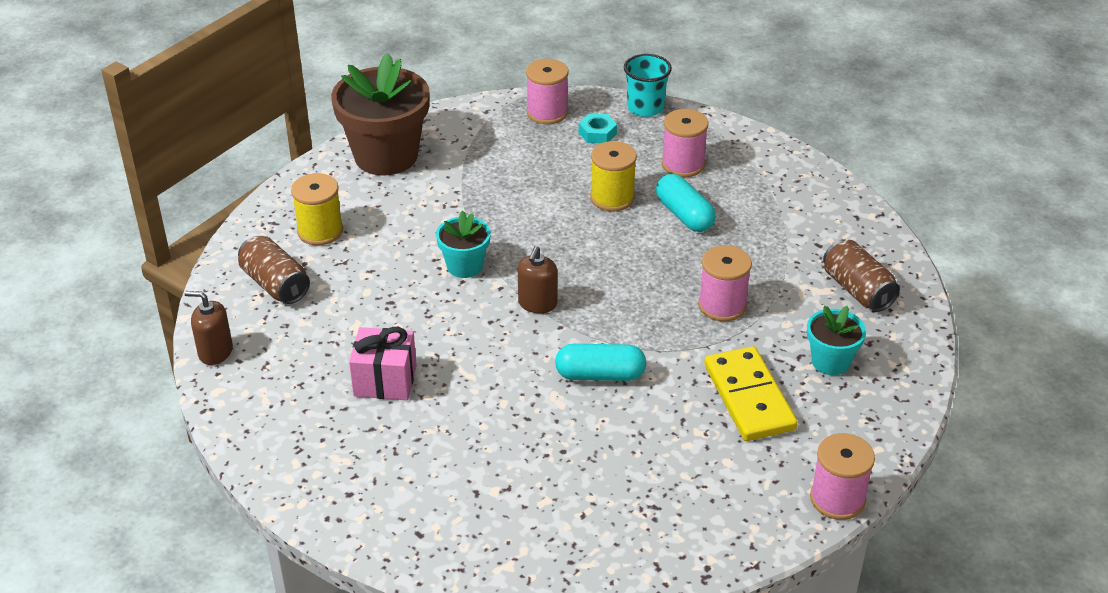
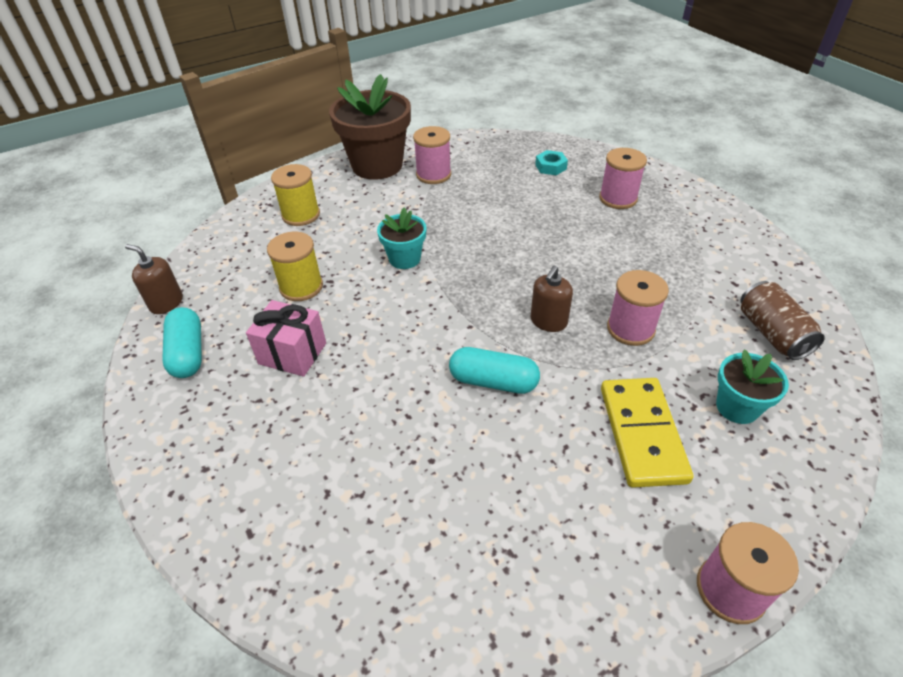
camera: 15 degrees right, 5 degrees up
brown can [238,236,310,304] -> none
brown soap dispenser [518,246,558,313] -> brown soap dispenser moved to [531,266,573,332]
pink spool [526,59,569,124] -> pink spool moved to [413,126,451,184]
yellow spool [590,141,637,211] -> yellow spool moved to [267,232,323,301]
turquoise cup [624,54,672,117] -> none
turquoise capsule [656,174,716,232] -> turquoise capsule moved to [162,307,202,378]

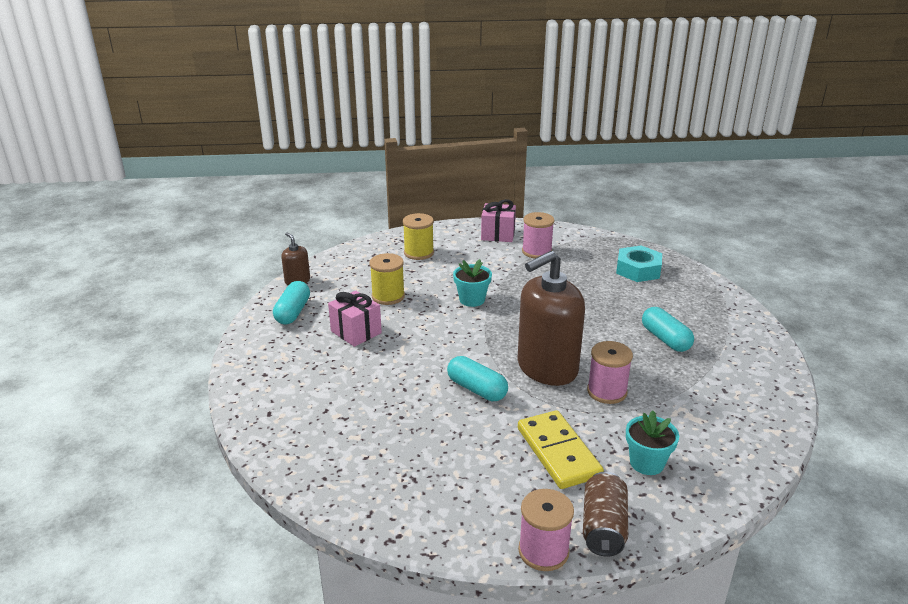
camera: 25 degrees right, 15 degrees down
brown flower pot [329,74,411,180] -> pink gift [481,199,516,242]
brown soap dispenser [531,266,573,332] -> brown soap dispenser [517,251,585,386], size x2.20
turquoise nut [535,150,568,175] -> turquoise nut [616,246,662,282], size x1.72
pink spool [599,148,647,209] -> none
yellow domino [601,378,693,488] -> yellow domino turned 45 degrees counterclockwise [518,410,604,489]
brown can [740,281,825,360] -> brown can moved to [583,472,628,557]
none -> turquoise capsule [642,307,694,352]

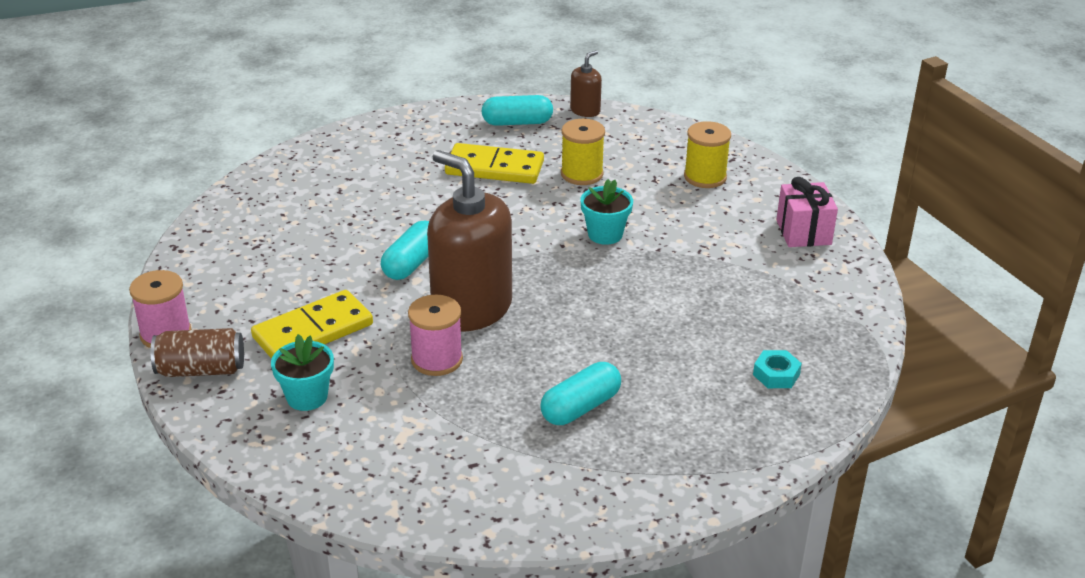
camera: 75 degrees right, 5 degrees up
pink gift [328,291,382,347] -> yellow domino [445,143,544,184]
pink spool [522,212,555,258] -> none
turquoise nut [616,246,662,282] -> turquoise nut [753,350,802,388], size x0.58

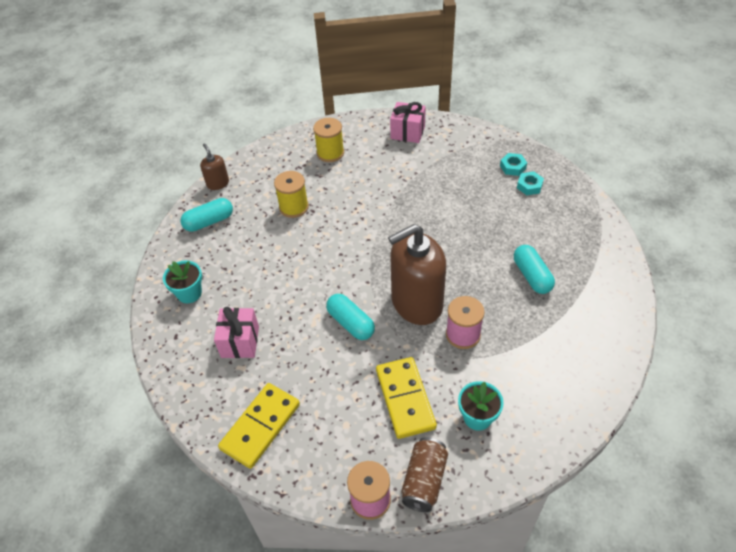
camera: 65 degrees left, 15 degrees up
yellow domino [445,143,544,184] -> yellow domino moved to [218,383,300,469]
turquoise capsule [482,95,553,126] -> turquoise capsule turned 45 degrees clockwise [180,198,233,232]
turquoise flower pot [581,179,633,245] -> turquoise flower pot moved to [163,260,202,303]
none -> pink gift [214,307,259,358]
none -> turquoise nut [500,153,527,176]

